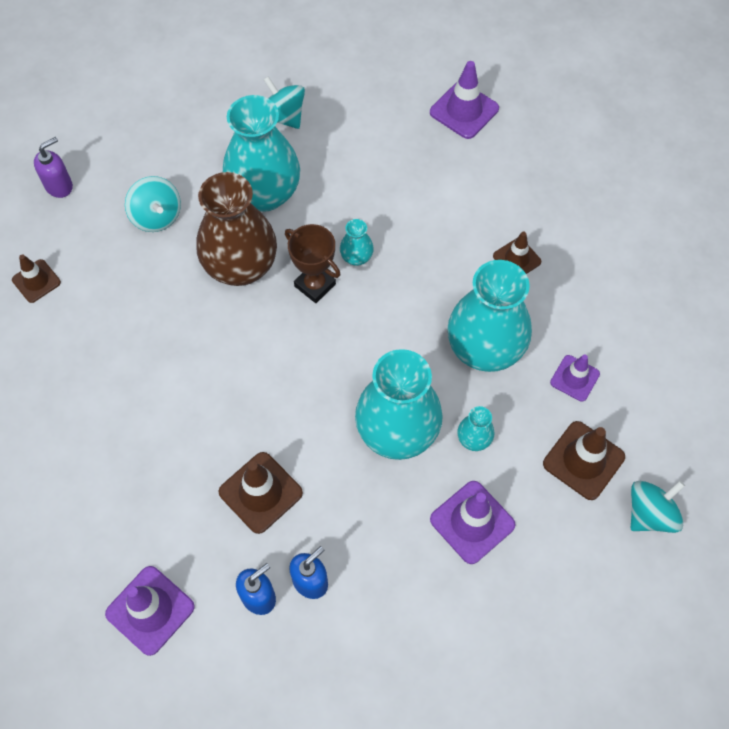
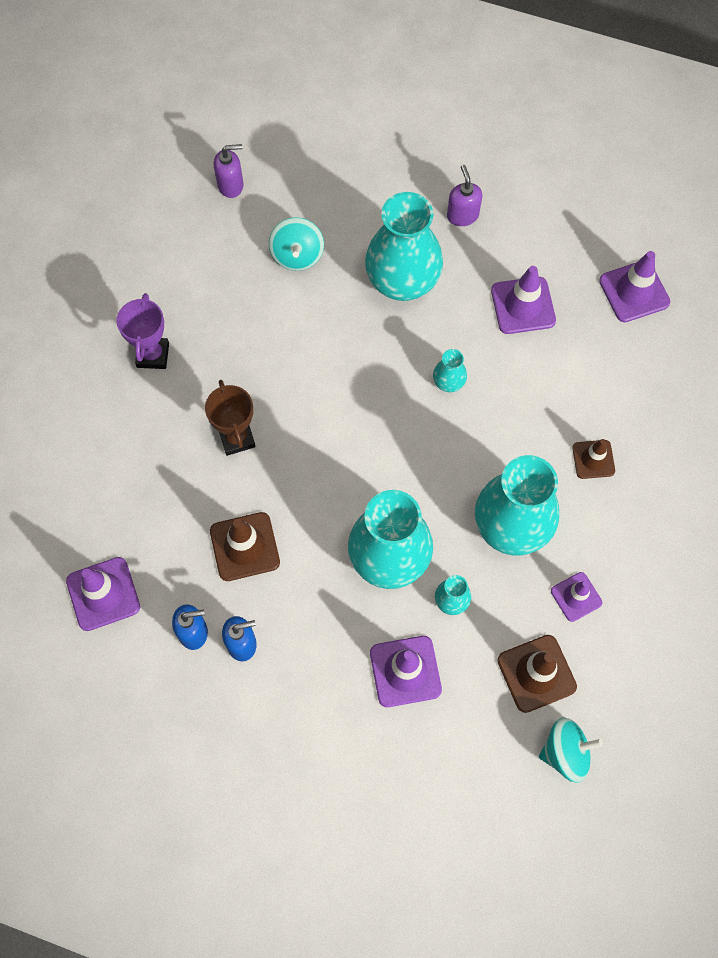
camera: 30 degrees right, 5 degrees up
brown traffic cone [12,254,61,303] -> none
brown vase [196,172,277,286] -> none
turquoise spinning top [263,76,305,129] -> purple soap dispenser [447,165,482,226]
brown trophy [285,224,340,303] -> brown trophy moved to [205,380,256,456]
none -> purple trophy [117,293,169,369]
none -> purple traffic cone [491,266,556,334]

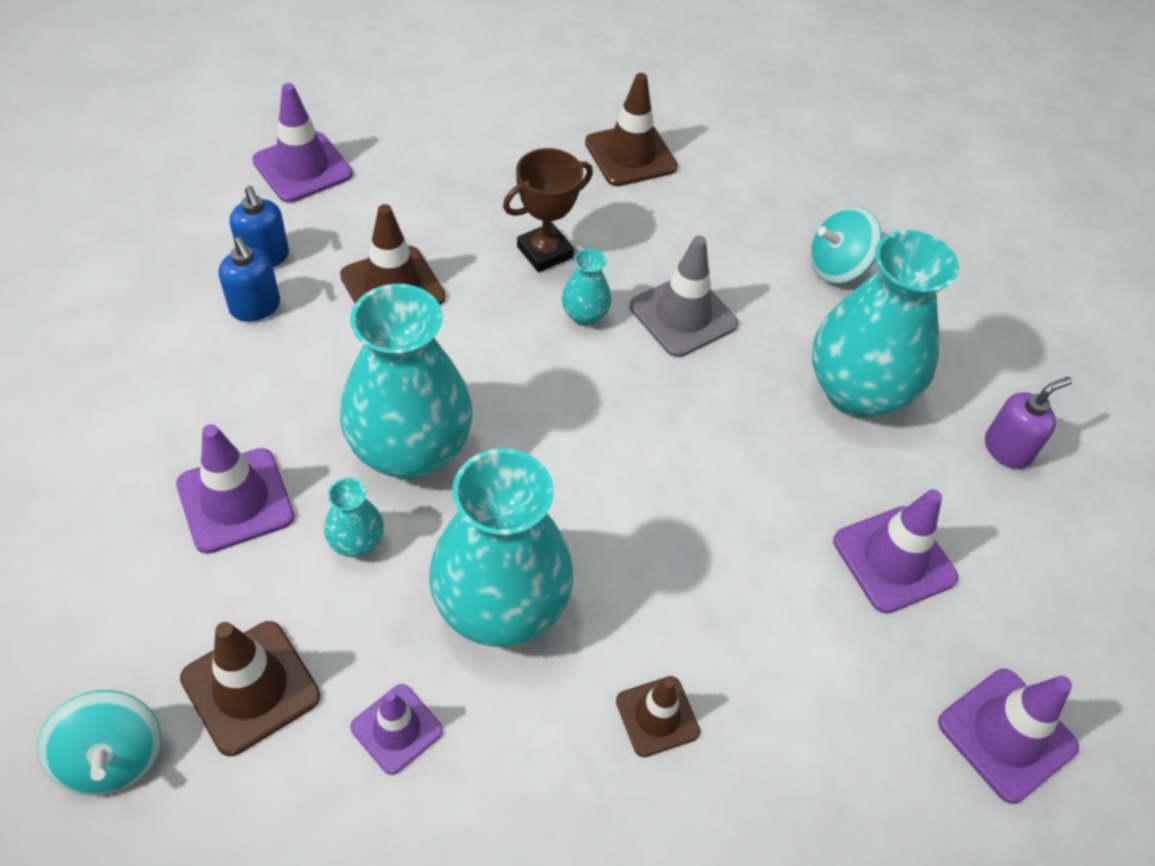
camera: 70 degrees right, 15 degrees down
purple trophy [117,293,169,369] -> brown traffic cone [585,73,678,186]
purple soap dispenser [214,144,244,198] -> none
turquoise vase [433,349,467,392] -> turquoise vase moved to [562,249,611,326]
none -> grey traffic cone [630,236,738,357]

